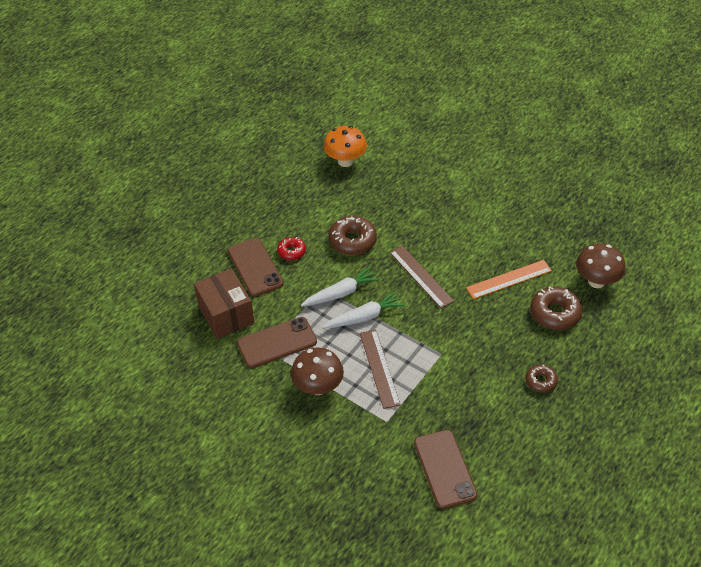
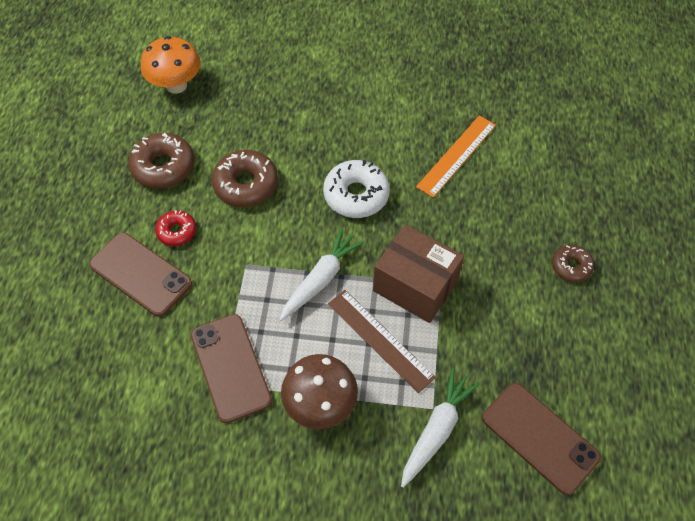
camera: 30 degrees left, 10 degrees up
brown box [194,268,255,339] -> brown box moved to [373,224,464,323]
brown phone [237,317,317,368] -> brown phone turned 60 degrees counterclockwise [191,314,272,423]
white carrot [301,266,381,307] -> white carrot moved to [401,368,480,488]
brown ruler [390,246,454,309] -> white donut [323,160,390,218]
brown donut [530,286,583,330] -> brown donut moved to [128,133,195,189]
brown mushroom [576,243,626,288] -> none

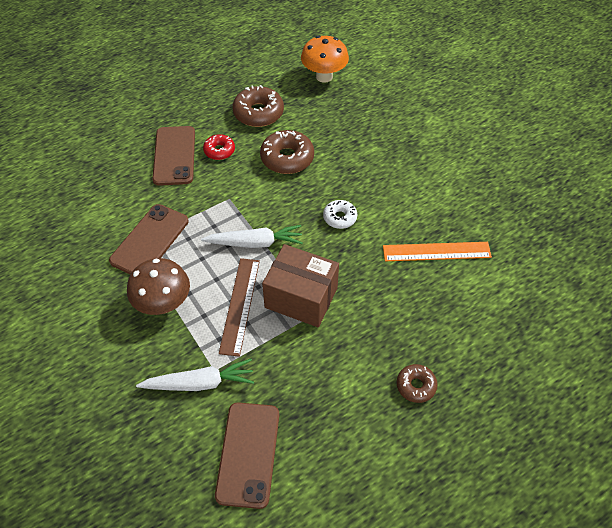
camera: 50 degrees right, 5 degrees down
white donut [323,160,390,218] -> white donut [323,200,357,229], size x0.59
brown box [373,224,464,323] -> brown box turned 60 degrees counterclockwise [262,244,339,327]

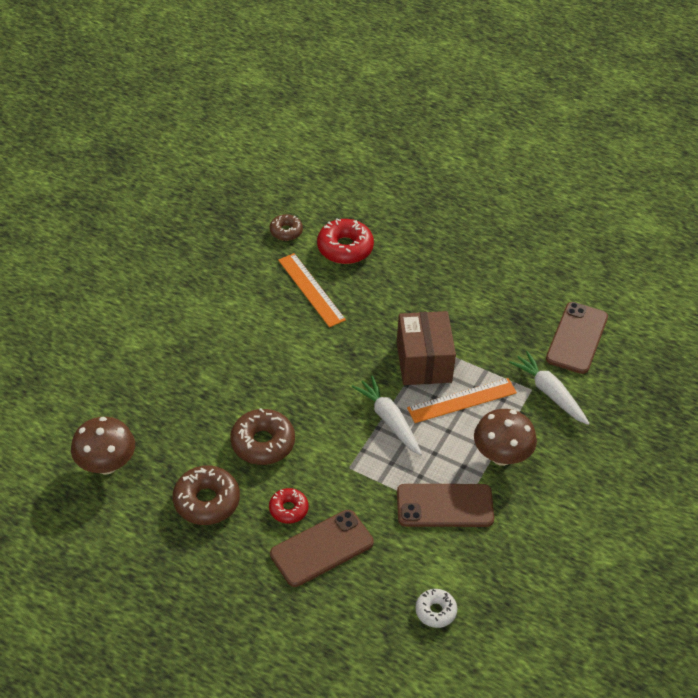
camera: 120 degrees left, 5 degrees down
brown phone [215,402,279,509] -> brown phone turned 45 degrees counterclockwise [546,302,608,374]
brown ruler [219,258,260,357] -> orange ruler [407,378,517,423]
orange mushroom [301,35,349,83] -> brown mushroom [71,417,135,474]
white donut [323,200,357,229] -> white donut moved to [415,589,457,628]
brown donut [397,364,438,403] -> brown donut moved to [270,214,303,241]
none -> red donut [317,218,374,264]

